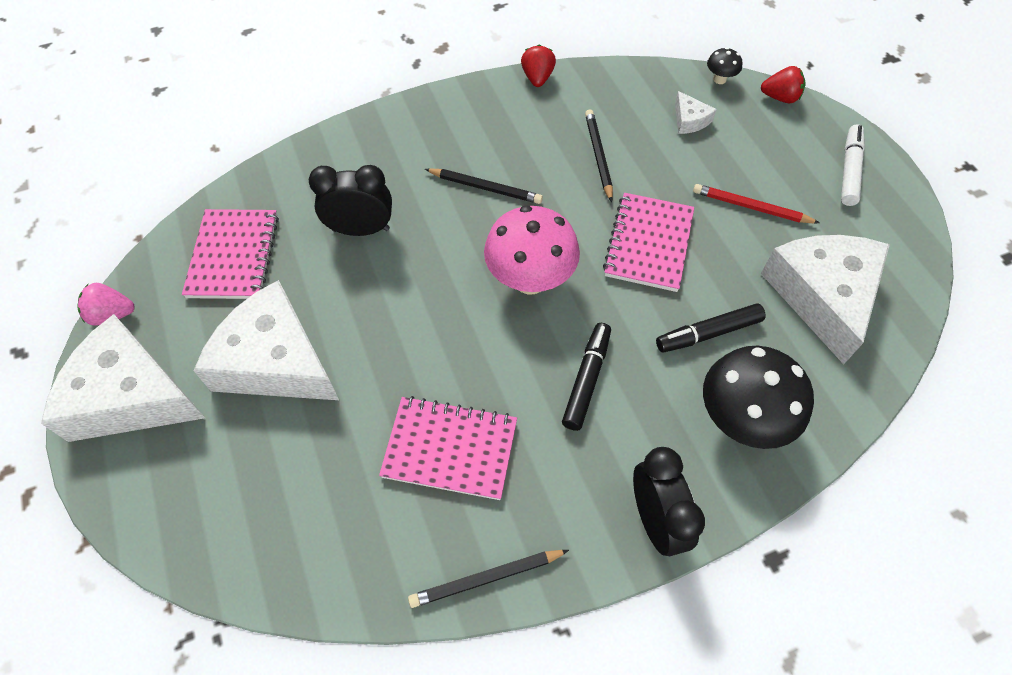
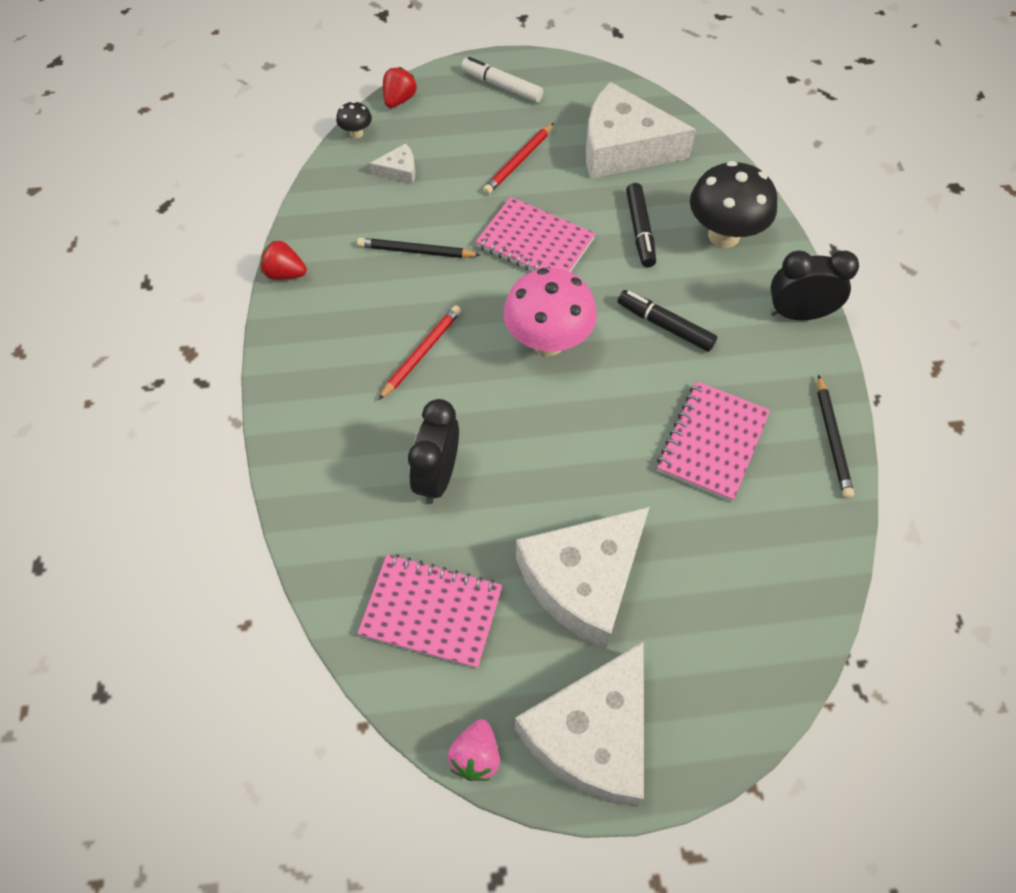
camera: 75 degrees left, 0 degrees up
black pencil [425,168,543,204] -> red pencil [379,305,462,400]

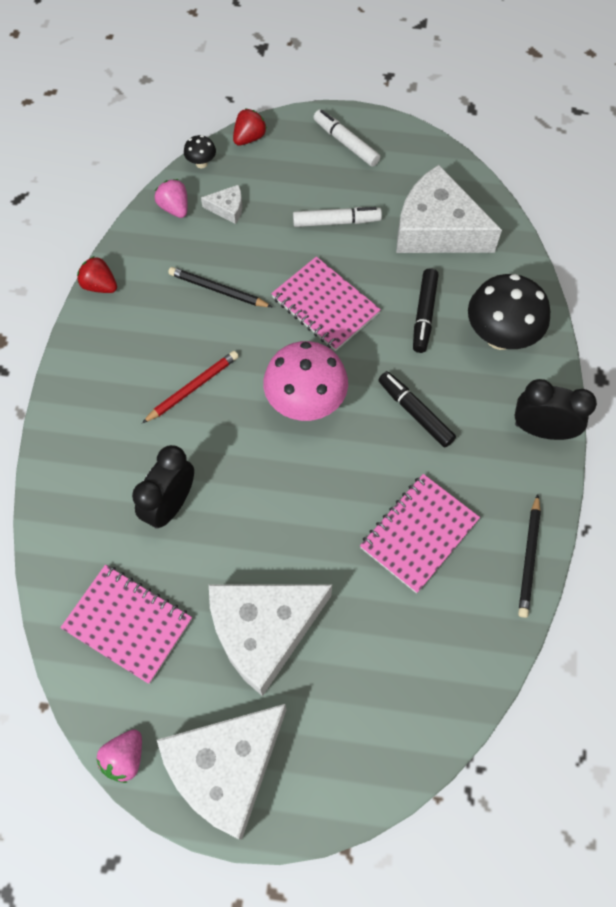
camera: 15 degrees right, 5 degrees up
red pencil [483,123,554,194] -> white marker [293,207,382,227]
none -> pink strawberry [154,179,188,218]

